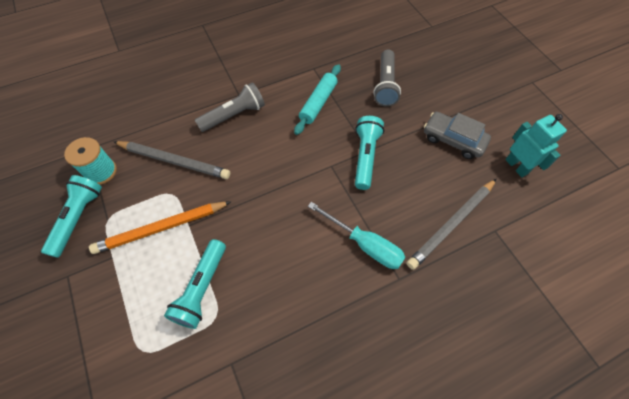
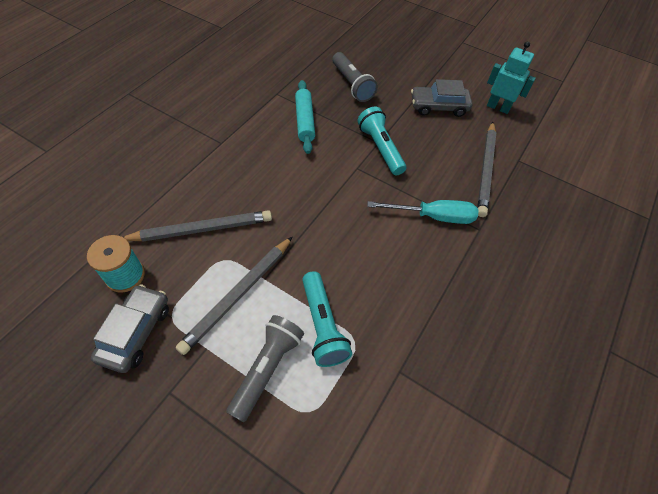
camera: 35 degrees left, 5 degrees down
turquoise flashlight [41,175,102,258] -> grey car [91,284,169,373]
orange pencil [89,201,232,254] -> grey pencil [176,237,292,355]
grey flashlight [195,82,265,132] -> grey flashlight moved to [226,315,304,422]

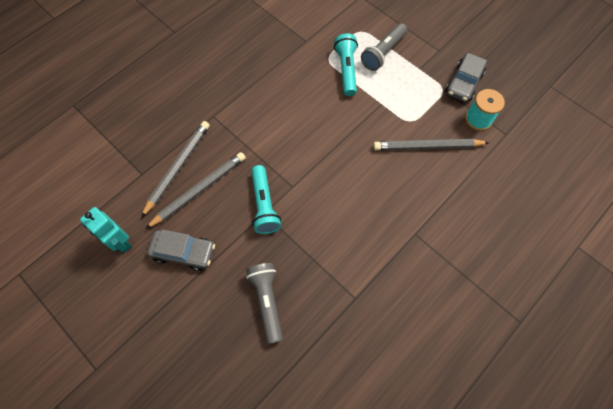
camera: 165 degrees left, 10 degrees up
grey pencil [176,237,292,355] -> grey pencil moved to [145,152,246,229]
turquoise rolling pin [295,80,315,154] -> none
turquoise screwdriver [367,200,479,224] -> none

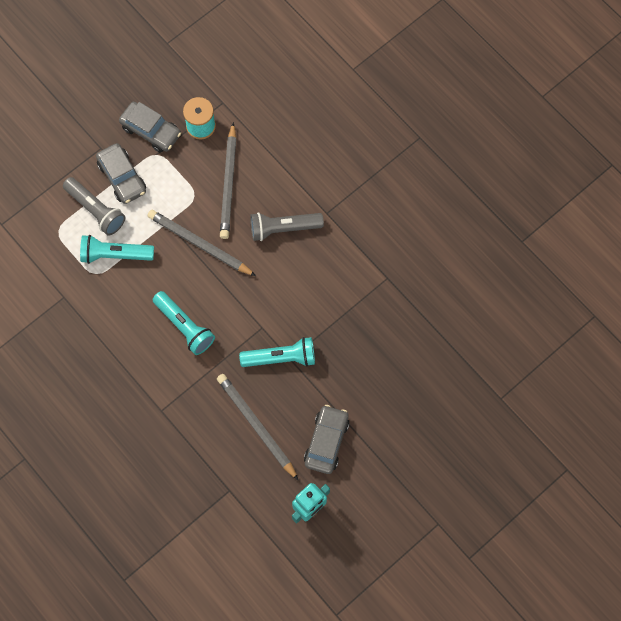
camera: 85 degrees left, 5 degrees up
grey pencil [141,121,210,218] -> grey pencil moved to [147,210,256,276]
grey flashlight [246,263,283,344] -> grey flashlight moved to [250,212,324,241]
none -> grey car [96,143,146,204]
none -> turquoise flashlight [153,291,215,355]

